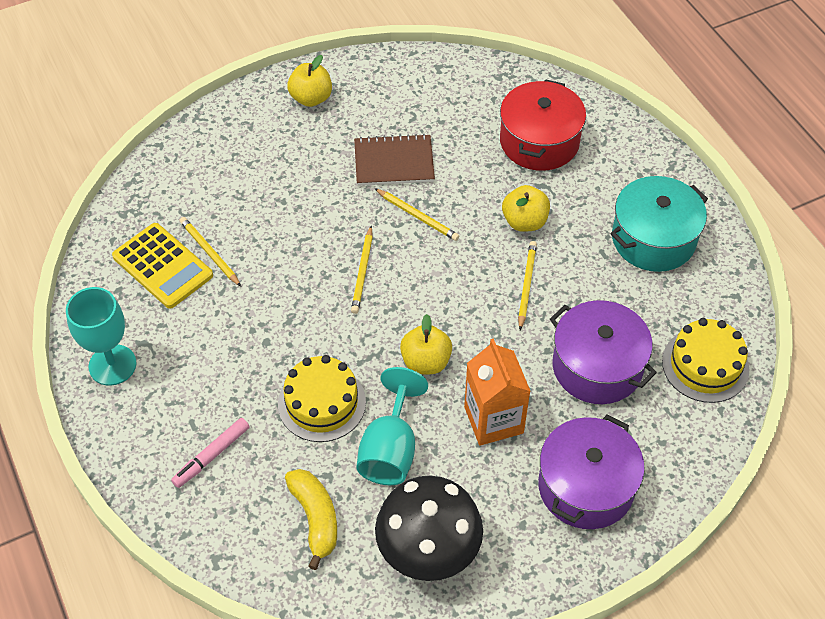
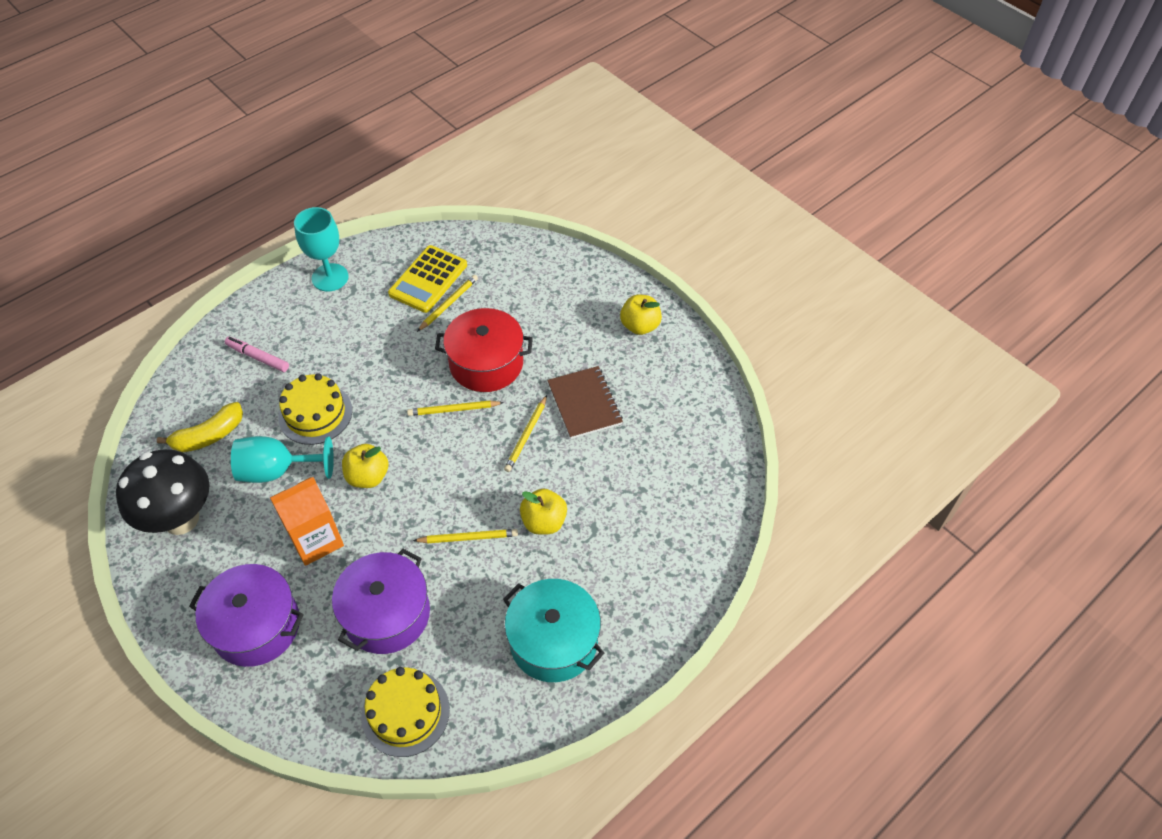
camera: 75 degrees right, 0 degrees up
red pot [500,79,586,171] -> red pot moved to [435,308,533,392]

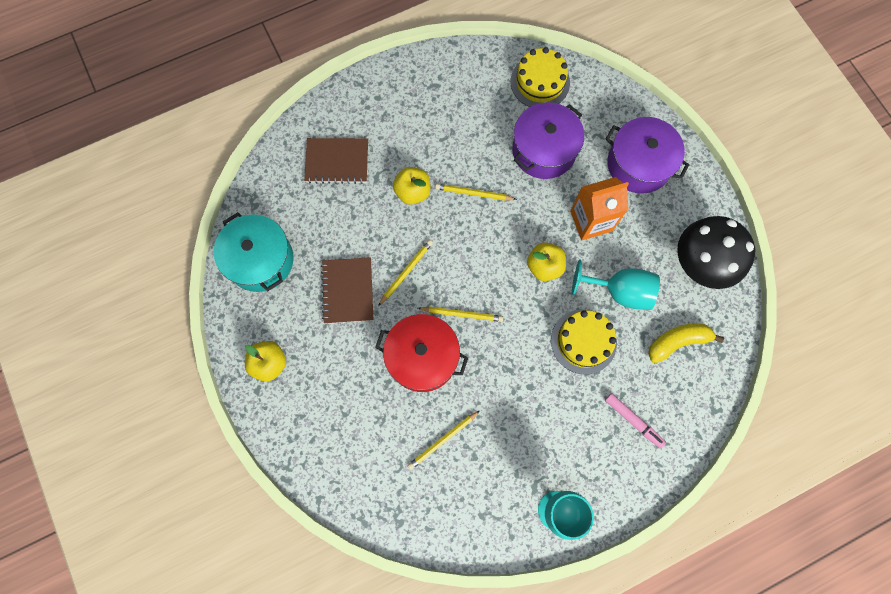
camera: 165 degrees left, 20 degrees up
yellow calculator [388,245,467,313] -> none
turquoise pot [503,579,604,682] -> turquoise pot moved to [214,212,294,292]
none -> brown notebook [304,138,368,184]

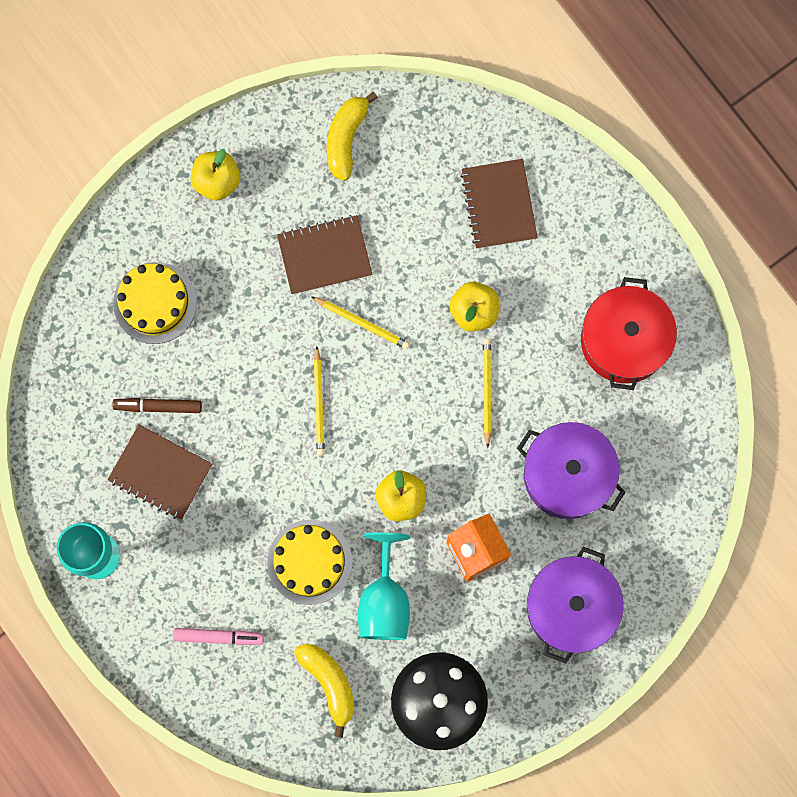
camera: 80 degrees right, 5 degrees up
turquoise pot [214,212,294,292] -> yellow banana [327,92,378,181]
red pot [375,314,468,392] -> red pot moved to [581,277,677,390]
yellow pencil [407,411,479,470] -> brown marker [112,398,202,413]
yellow cake [511,47,570,107] -> yellow cake moved to [113,262,197,344]
pink marker [605,393,666,449] -> pink marker turned 120 degrees counterclockwise [173,628,264,645]
none -> brown notebook [107,425,212,520]

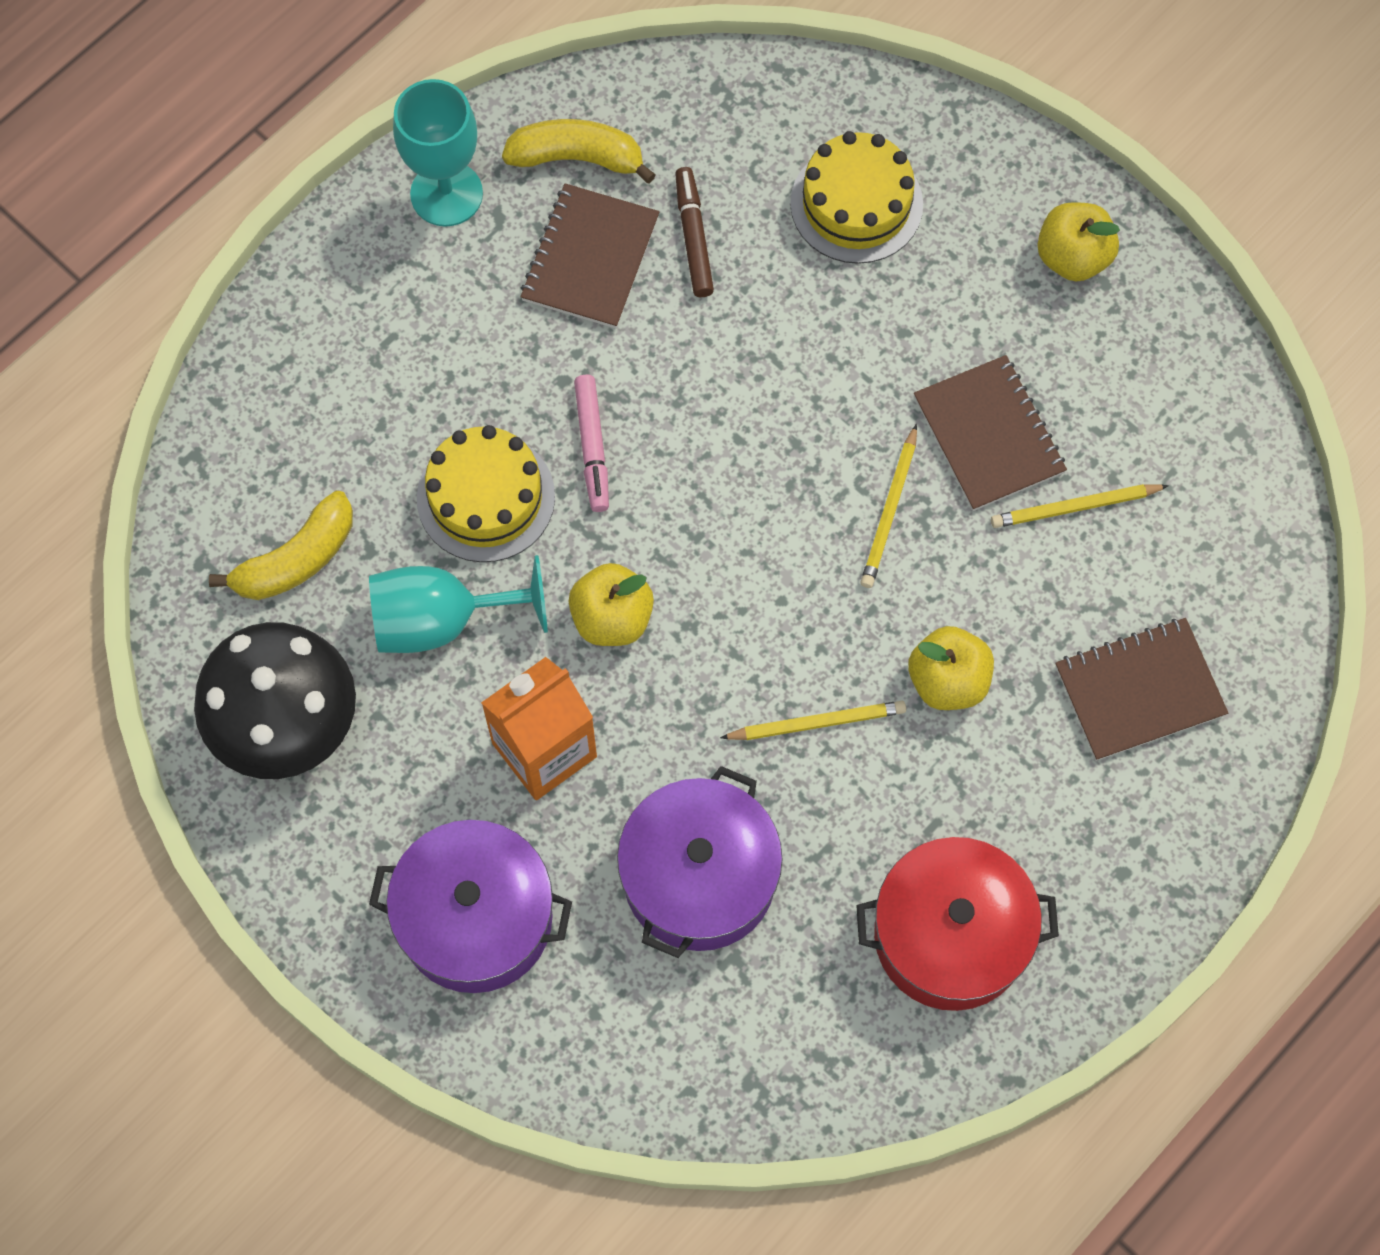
camera: 80 degrees right, 10 degrees down
pink marker [173,628,264,645] -> pink marker moved to [574,375,609,512]
yellow pencil [314,346,325,456] -> yellow pencil moved to [991,484,1169,528]
yellow banana [327,92,378,181] -> yellow banana moved to [502,119,656,184]

